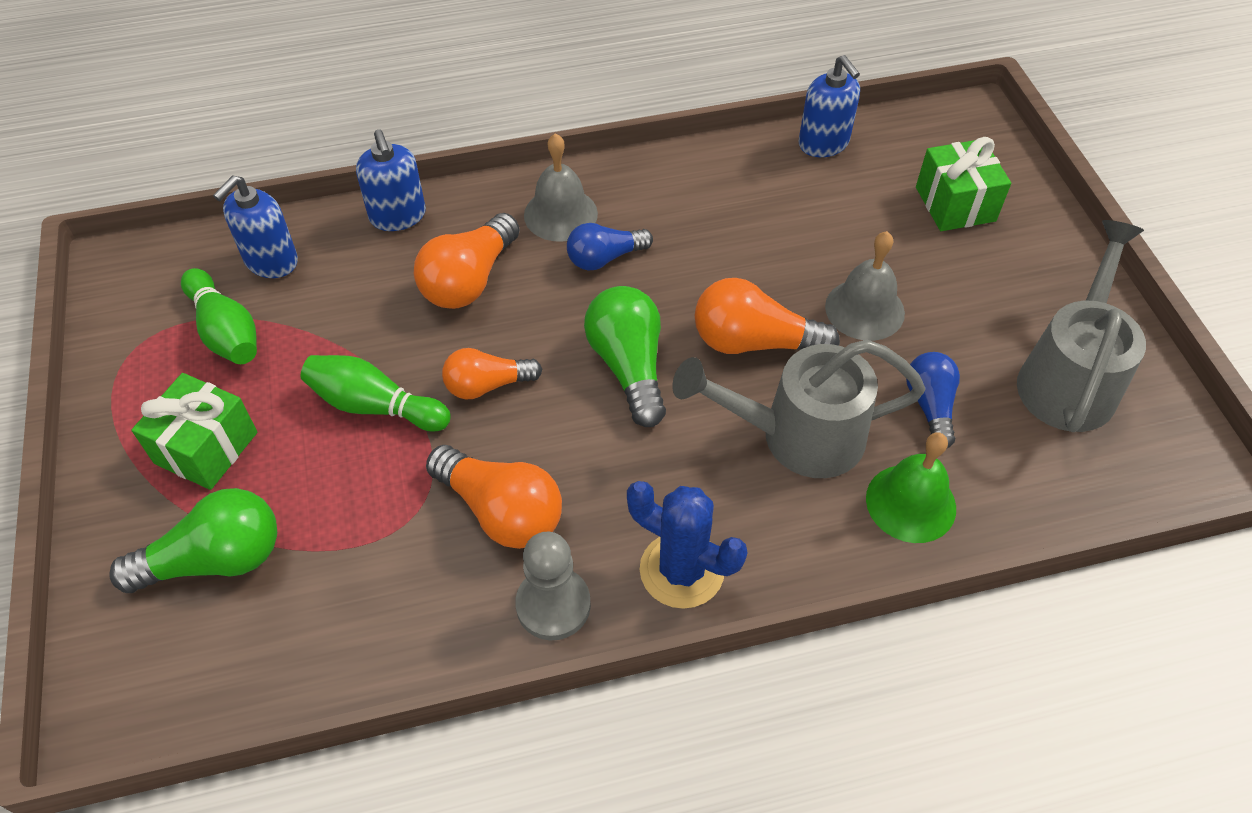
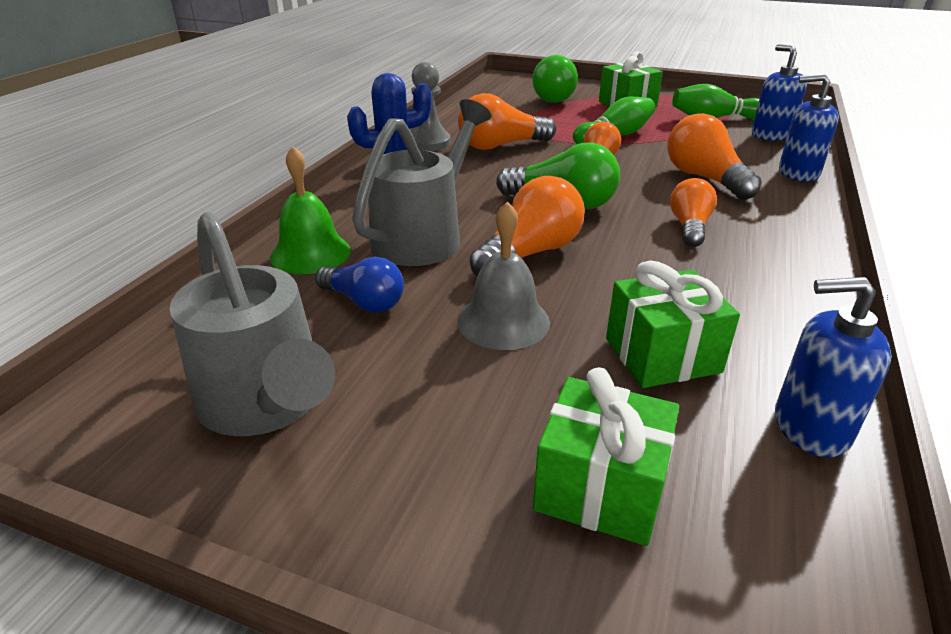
camera: 125 degrees right, 20 degrees down
grey bell [524,133,598,242] -> none
blue light bulb [567,223,653,271] -> orange light bulb [670,178,717,247]
none -> green gift [606,260,740,388]

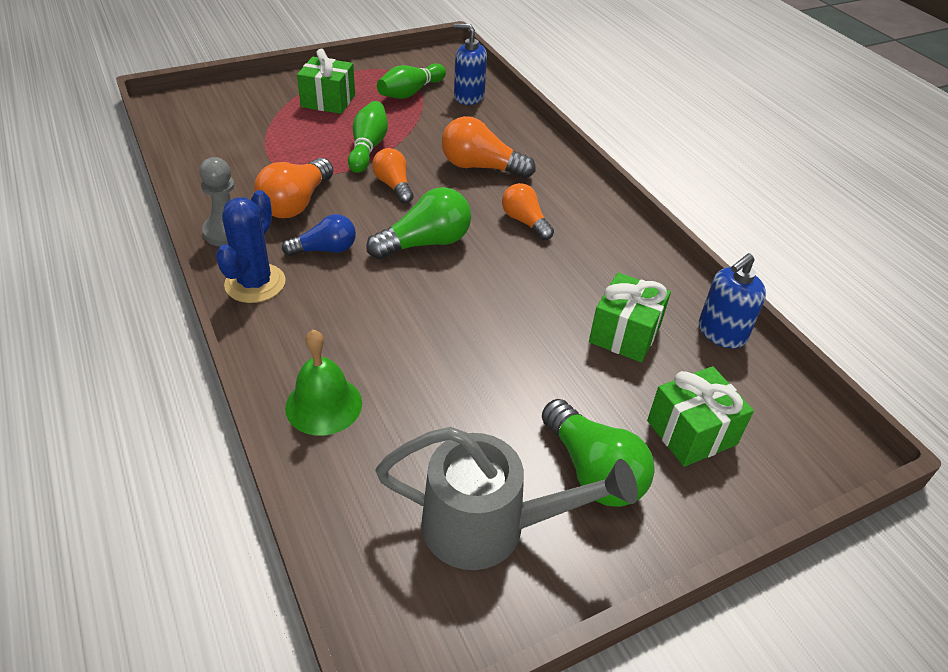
camera: 50 degrees left, 10 degrees up
blue light bulb [315,257,404,313] -> blue light bulb moved to [282,214,356,256]
grey watering can [352,99,492,266] -> none
grey bell [458,201,550,350] -> none
orange light bulb [470,176,585,276] -> none
green light bulb [532,55,578,103] -> green light bulb moved to [542,399,655,507]
blue soap dispenser [779,74,839,182] -> none

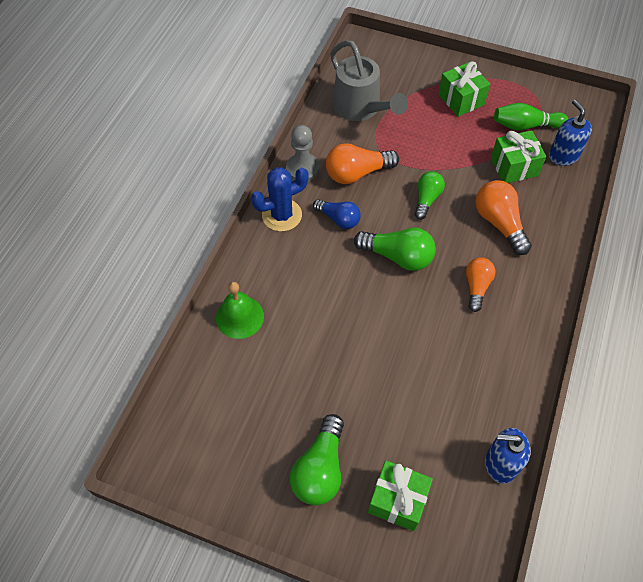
camera: 50 degrees right, 15 degrees up
green bowling pin [348,101,388,173] -> none
orange light bulb [372,148,414,204] -> green light bulb [414,171,445,220]
grey watering can [375,427,638,570] -> grey watering can moved to [331,40,408,121]
green gift [589,273,671,362] -> green gift moved to [491,130,546,183]

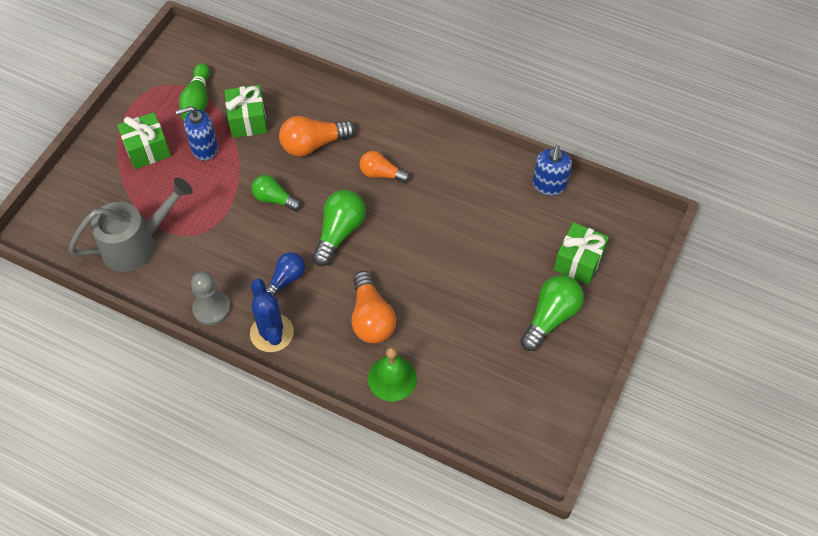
camera: 85 degrees left, 0 degrees up
green light bulb [290,414,344,505] -> green light bulb turned 75 degrees counterclockwise [520,275,584,351]
orange light bulb [326,143,399,184] -> orange light bulb moved to [351,271,396,343]
blue soap dispenser [549,100,592,166] -> blue soap dispenser moved to [176,106,218,161]

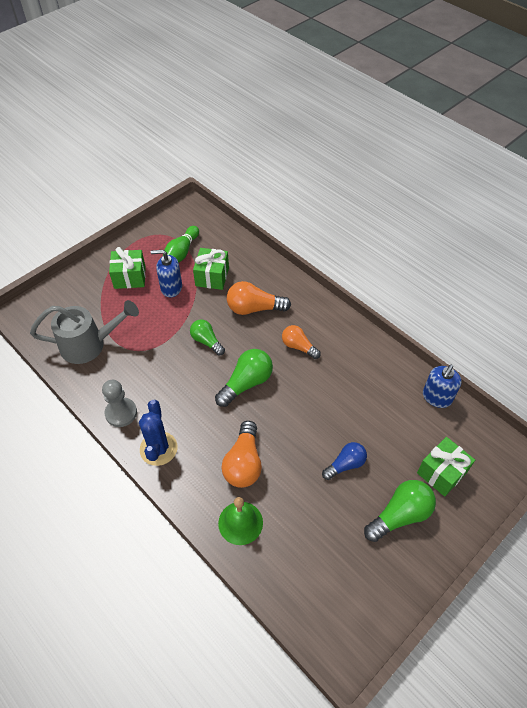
camera: 20 degrees right, 5 degrees down
blue light bulb [266,252,305,297] -> blue light bulb moved to [322,442,367,480]

